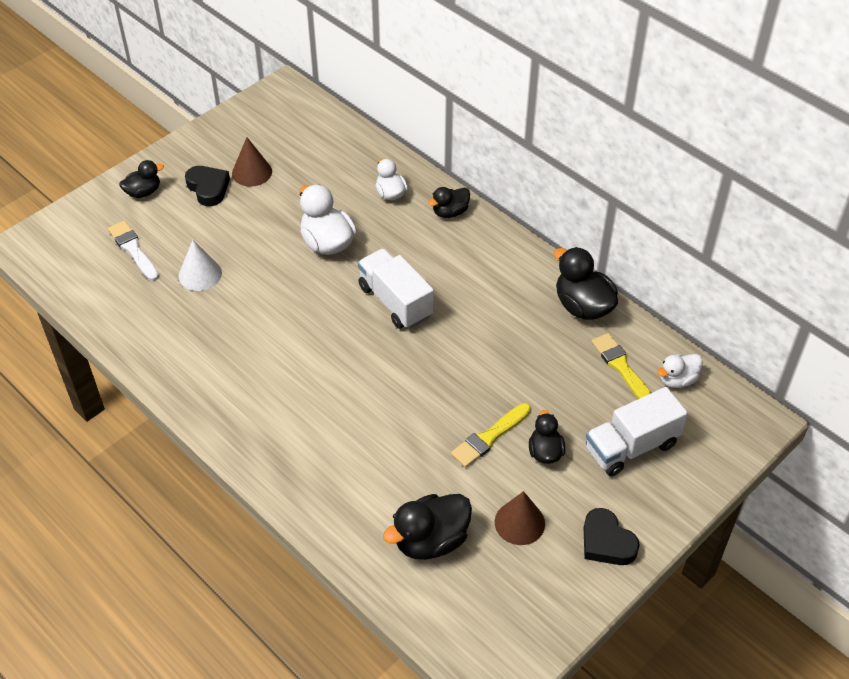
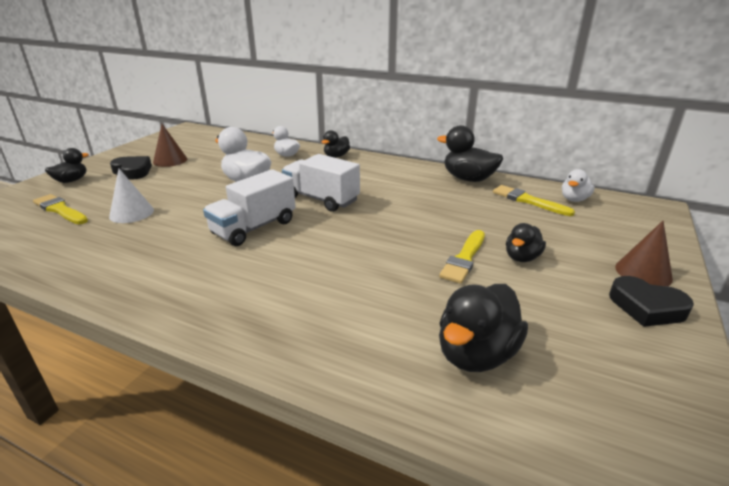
camera: 20 degrees left, 20 degrees down
white brush [108,221,159,281] -> yellow brush [33,194,88,224]
brown cone [495,491,545,545] -> brown cone moved to [615,221,673,286]
black duck [529,410,565,464] -> black duck turned 120 degrees counterclockwise [506,223,546,262]
white truck [586,387,688,476] -> white truck moved to [203,169,296,246]

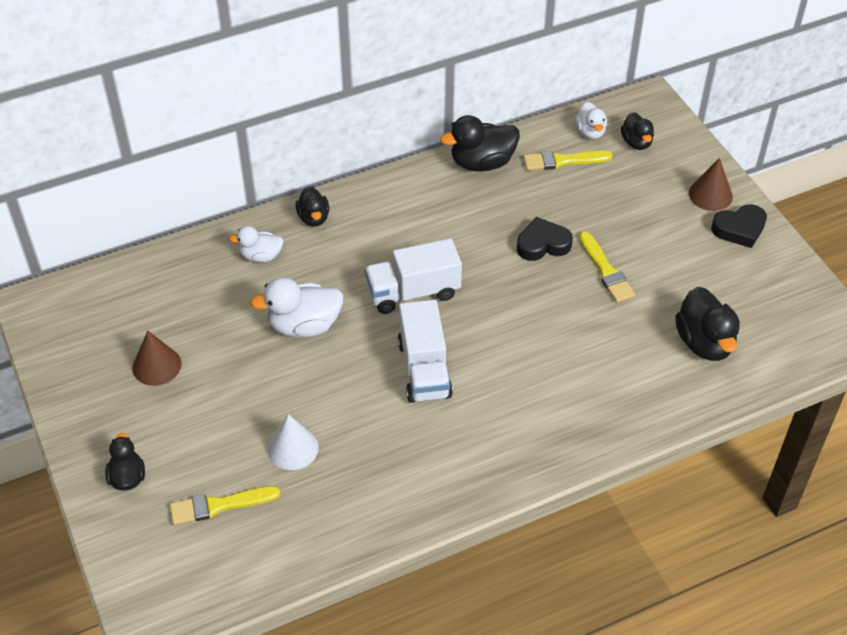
camera: 50 degrees left, 20 degrees up
black heart [110,156,152,180] -> black heart moved to [517,217,573,261]
black duck [506,223,546,262] -> black duck moved to [621,112,654,150]

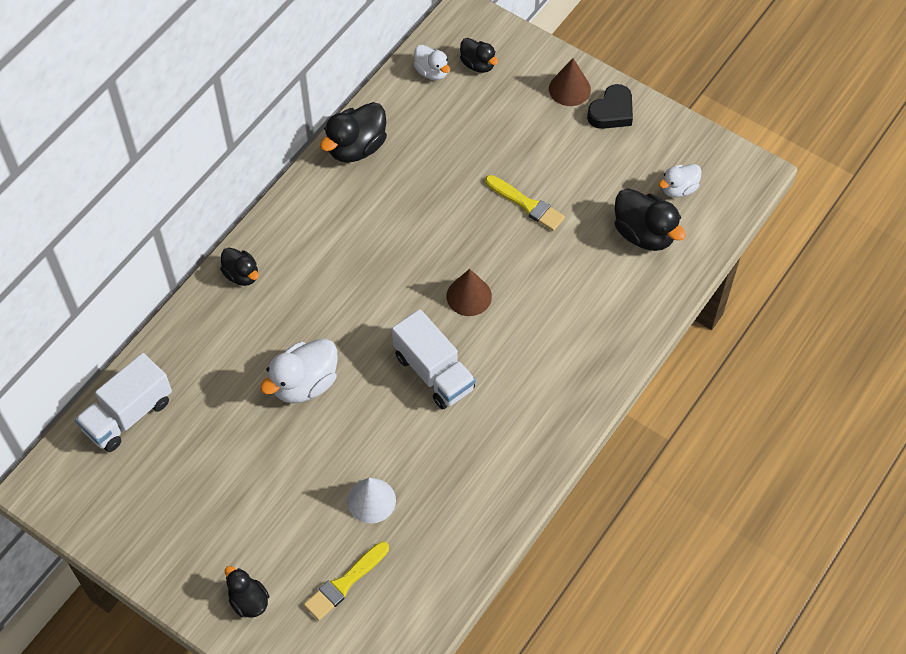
camera: 30 degrees left, 10 degrees up
brown cone [132,331,182,386] -> brown cone moved to [446,269,492,316]
white duck [229,226,283,262] -> white duck moved to [659,164,702,198]
white truck [364,238,462,314] -> white truck moved to [75,353,172,452]
black heart [517,217,573,261] -> none
yellow brush [523,151,613,171] -> none

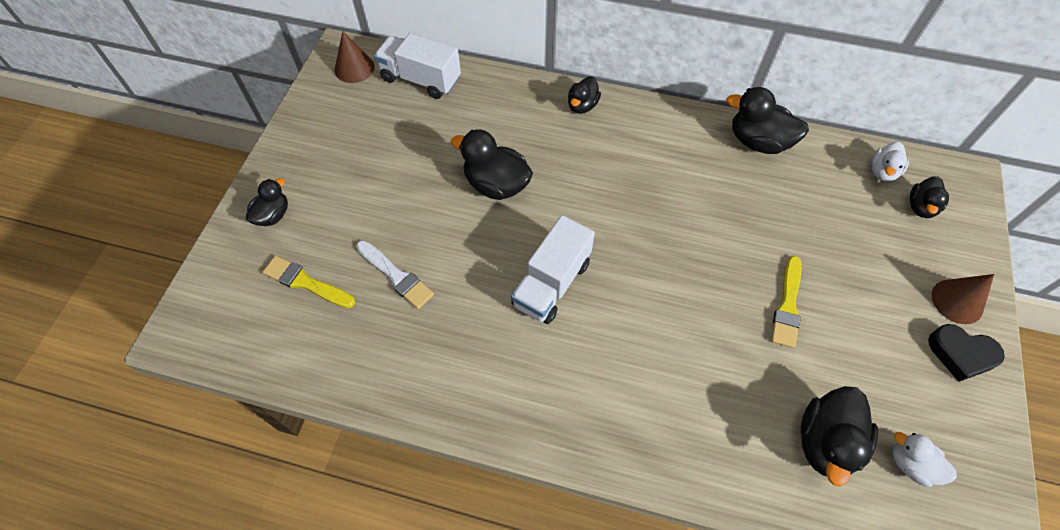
camera: 70 degrees right, 0 degrees up
white duck [260,338,338,403] -> black duck [451,130,533,200]
white cone [347,478,396,524] -> white brush [356,240,434,309]
brown cone [446,269,492,316] -> brown cone moved to [335,31,375,83]

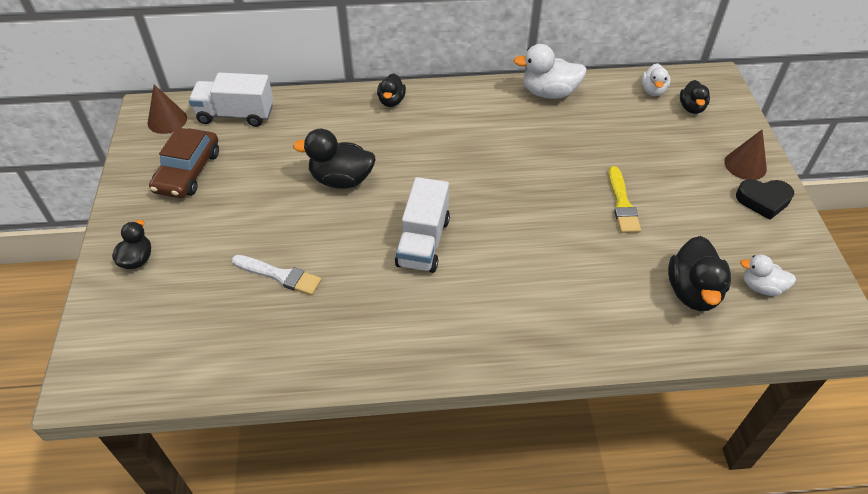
camera: 20 degrees left, 10 degrees down
yellow brush [262,256,355,308] -> none
black duck [726,87,809,154] -> white duck [513,44,587,99]
none -> brown car [149,127,219,198]

